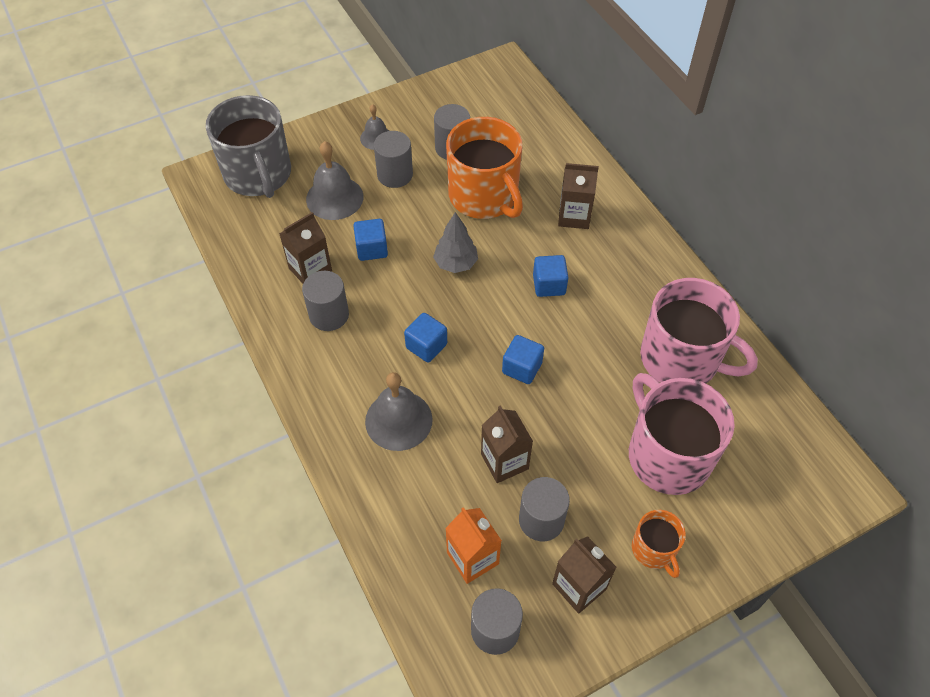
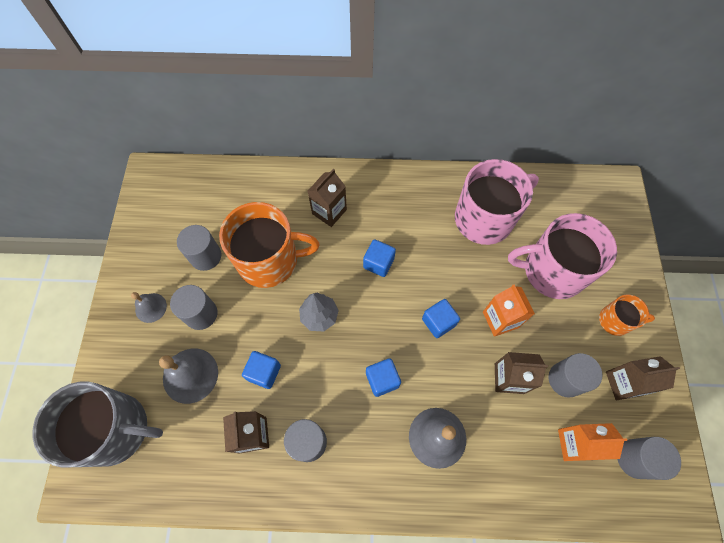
camera: 60 degrees left, 10 degrees up
none -> orange carton [483,284,535,337]

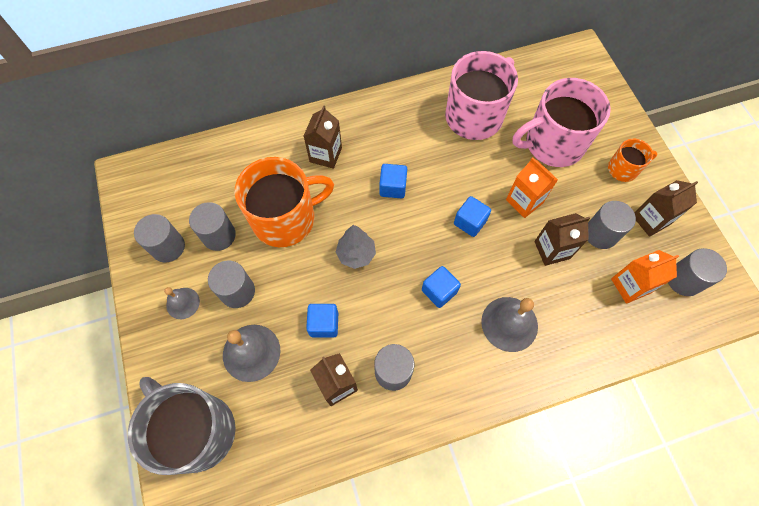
camera: 20 degrees left, 0 degrees up
grey mug [33,381,163,468] -> grey mug turned 120 degrees counterclockwise [128,377,236,475]
none -> grey cylinder [134,214,185,262]

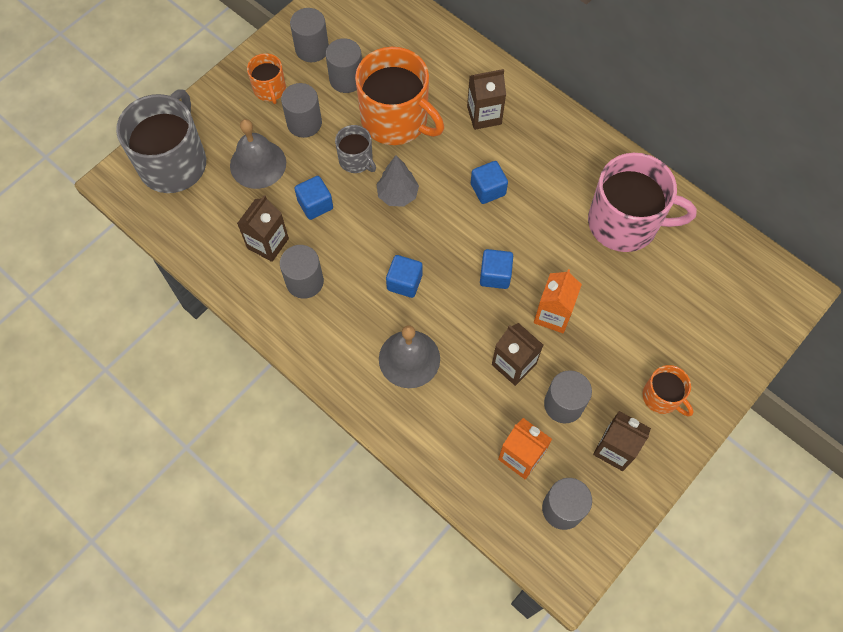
camera: 60 degrees right, 0 degrees up
grey bell [164,287,200,319] -> orange mug [247,53,286,104]
pink mug [513,78,611,167] -> none
none -> grey mug [335,125,376,173]

